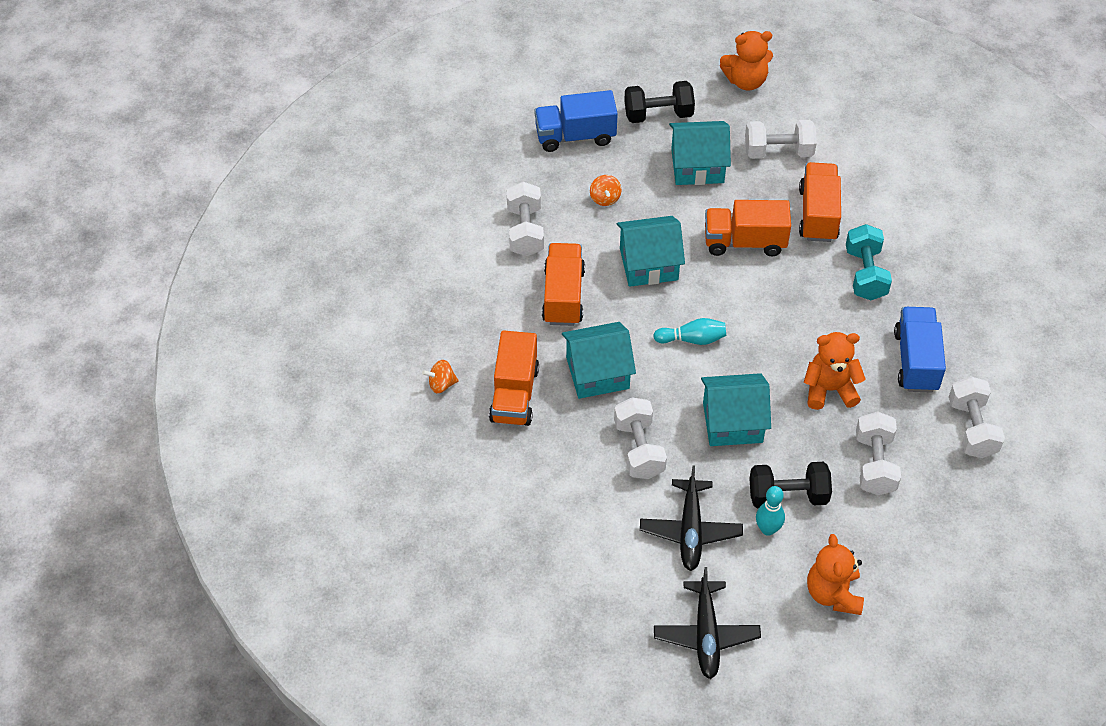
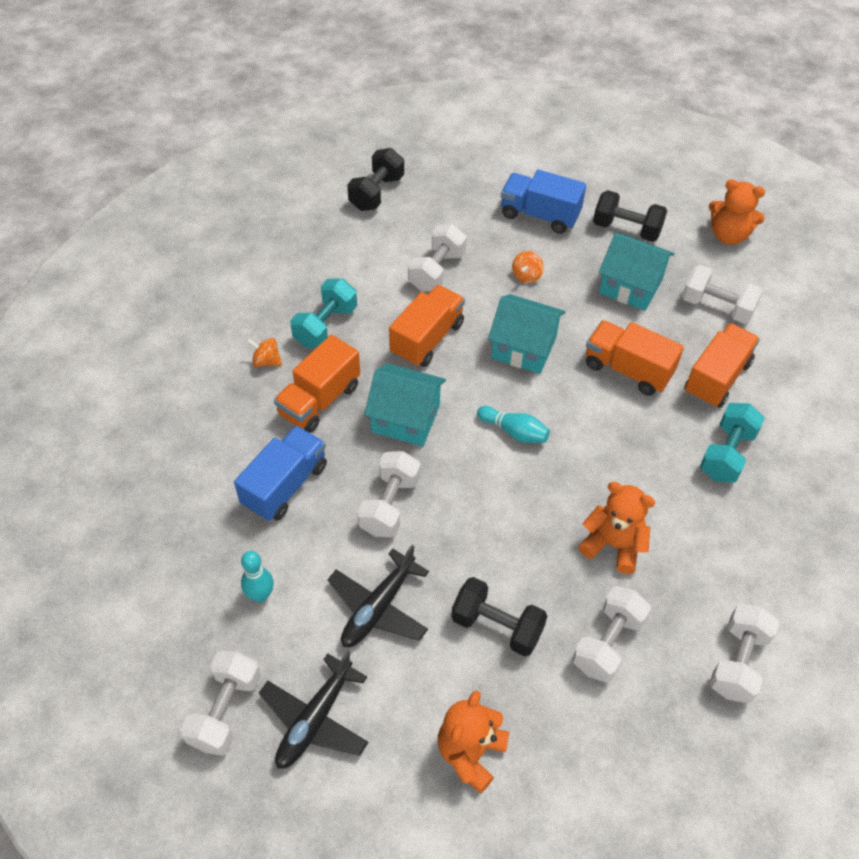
camera: 30 degrees right, 0 degrees up
turquoise house [701,373,771,446] -> none
turquoise bowling pin [756,486,785,536] -> turquoise bowling pin moved to [241,551,274,602]
blue truck [894,307,946,393] -> blue truck moved to [234,426,327,521]
none -> white dumbbell [180,651,261,756]
none -> turquoise dumbbell [290,279,357,348]
none -> black dumbbell [347,148,404,211]

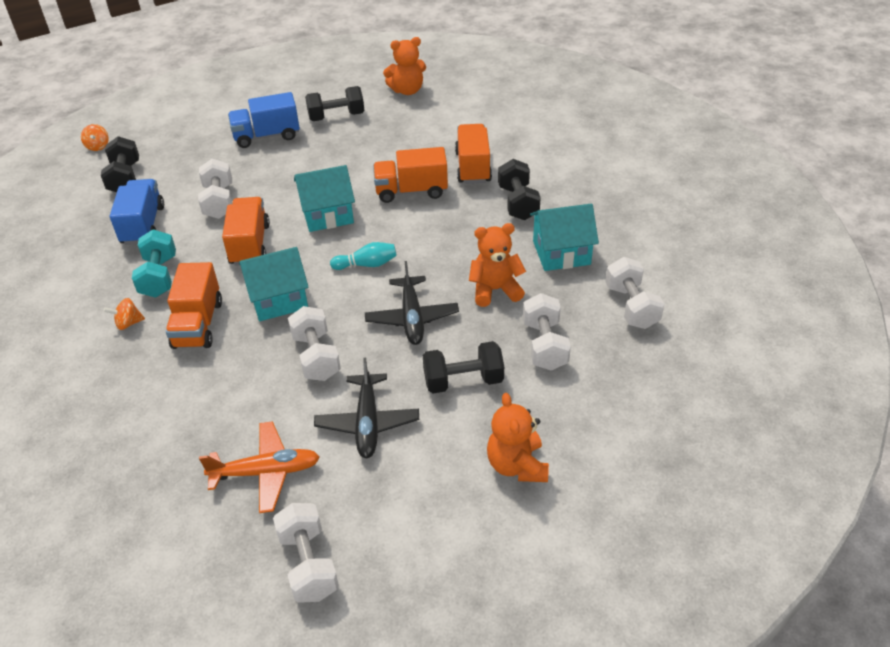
camera: 35 degrees left, 10 degrees down
blue truck [234,426,327,521] -> blue truck moved to [110,179,164,245]
turquoise bowling pin [241,551,274,602] -> orange plane [199,421,320,513]
black plane [259,650,368,769] -> black plane moved to [365,261,459,345]
orange spinning top [512,251,544,283] -> orange spinning top moved to [81,124,109,151]
turquoise house [599,233,675,311] -> turquoise house moved to [530,204,599,271]
white dumbbell [682,265,763,324] -> none
turquoise dumbbell [700,403,765,483] -> black dumbbell [498,159,541,220]

